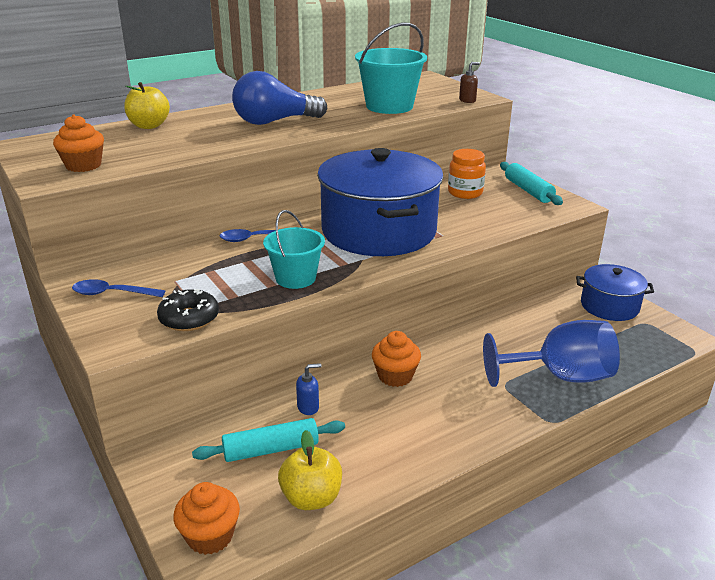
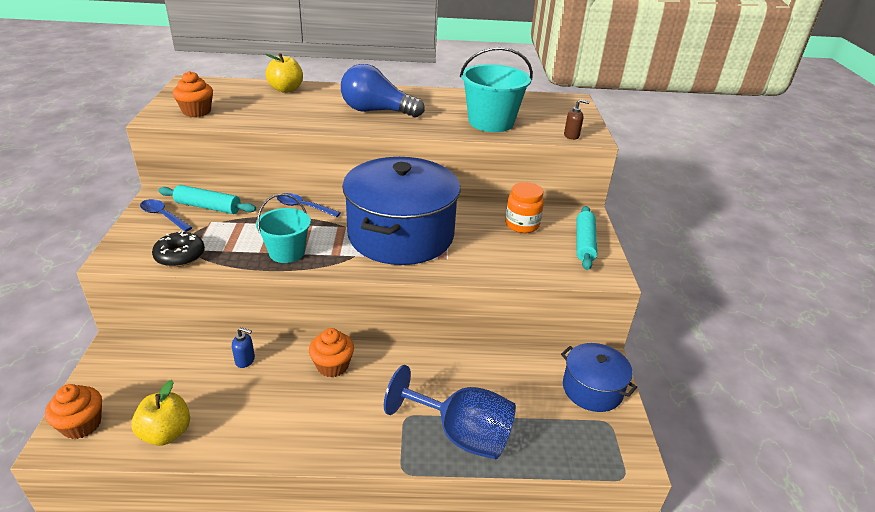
camera: 30 degrees right, 5 degrees up
turquoise rolling pin [192,418,345,462] -> turquoise rolling pin moved to [158,185,256,214]

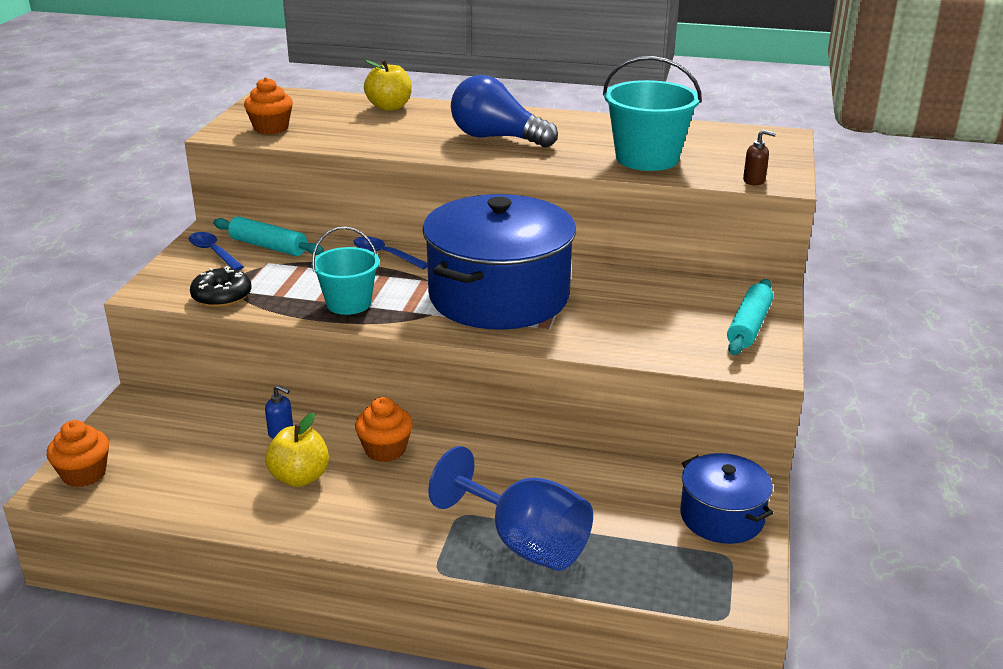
camera: 15 degrees right, 5 degrees down
yellow apple [131,380,190,446] -> yellow apple moved to [265,412,329,487]
orange jar [505,182,544,233] -> none

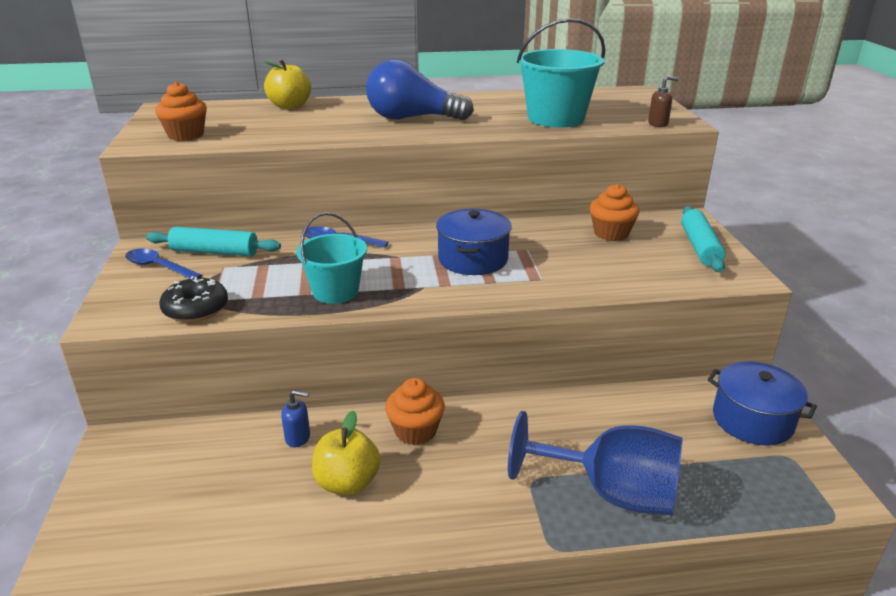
camera: 20 degrees left, 0 degrees up
orange cupcake [47,420,109,487] -> orange cupcake moved to [590,184,639,241]
blue pot [423,194,576,330] -> blue pot [436,209,512,275], size x0.52

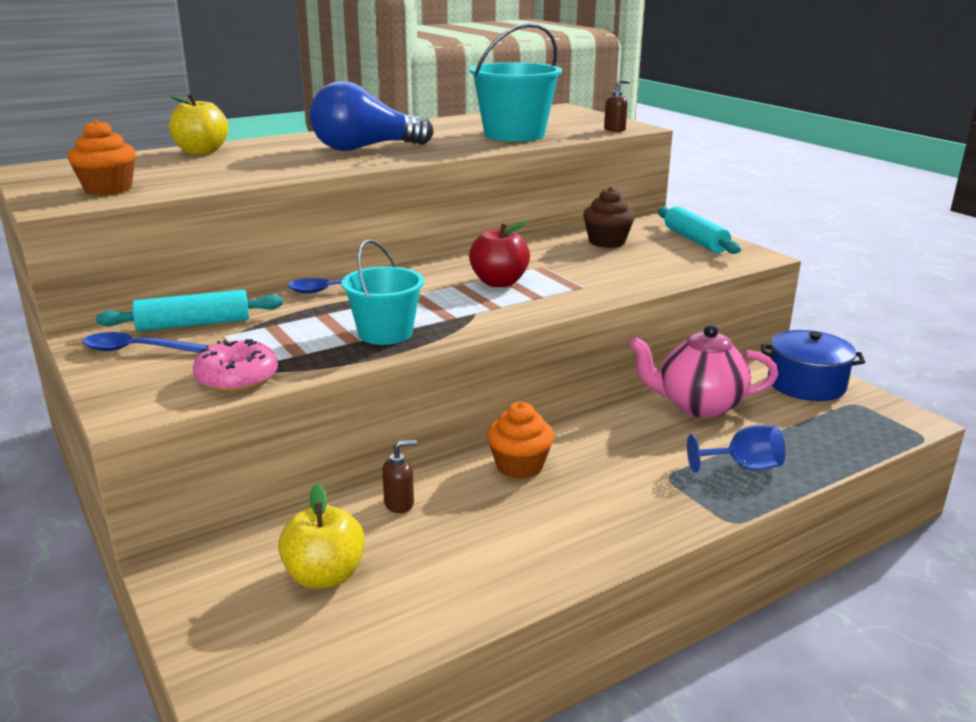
camera: 25 degrees left, 5 degrees down
black donut [159,276,228,322] -> pink donut [193,339,278,392]
blue soap dispenser [281,390,310,447] -> brown soap dispenser [382,440,417,513]
yellow apple [312,411,381,495] -> yellow apple moved to [278,483,365,589]
blue pot [436,209,512,275] -> red apple [469,221,530,287]
blue goblet [508,411,683,515] -> blue goblet [687,425,786,473], size x0.54
orange cupcake [590,184,639,241] -> brown cupcake [583,187,635,248]
none -> pink teapot [629,324,778,418]

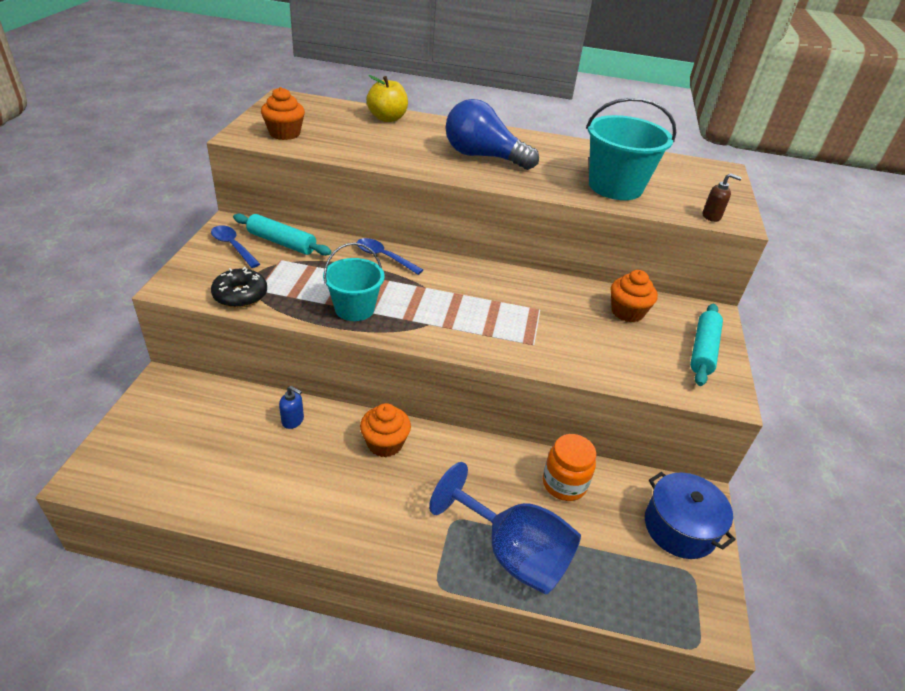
camera: 40 degrees right, 15 degrees up
pink donut [193,339,278,392] -> black donut [211,267,267,308]
yellow apple [278,483,365,589] -> none
brown soap dispenser [382,440,417,513] -> blue soap dispenser [279,386,304,429]
red apple [469,221,530,287] -> none
brown cupcake [583,187,635,248] -> orange cupcake [611,270,658,322]
pink teapot [629,324,778,418] -> orange jar [543,434,596,501]
blue goblet [687,425,786,473] -> blue goblet [429,462,581,595], size x1.86

